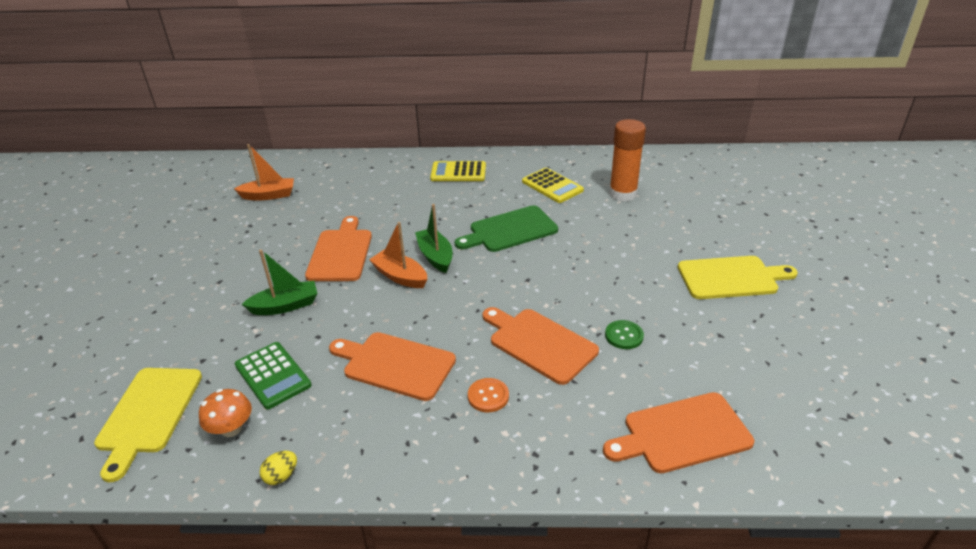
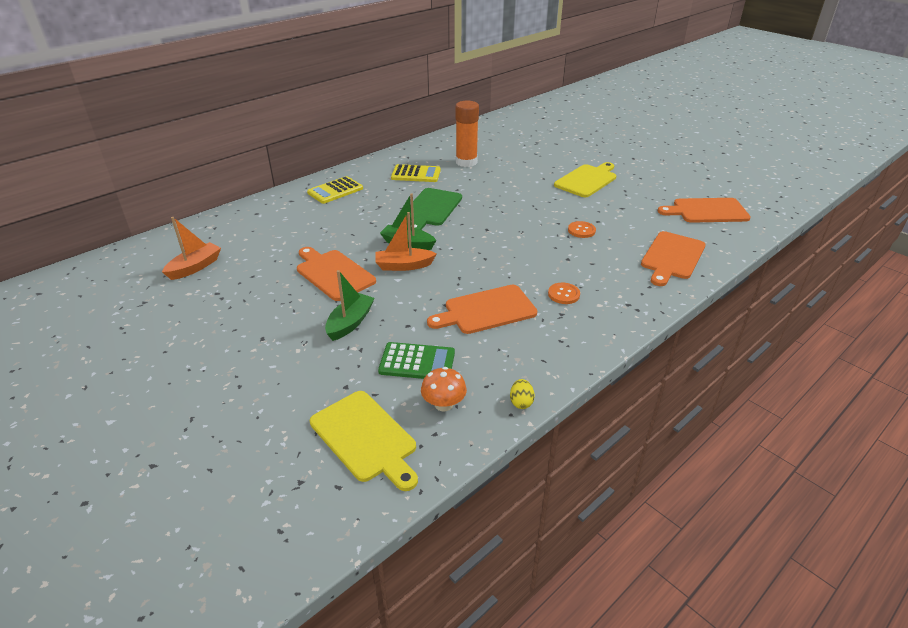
camera: 45 degrees left, 0 degrees up
orange cutting board [482,307,599,385] -> orange cutting board moved to [658,198,751,223]
green button [605,320,644,349] -> orange button [568,221,596,238]

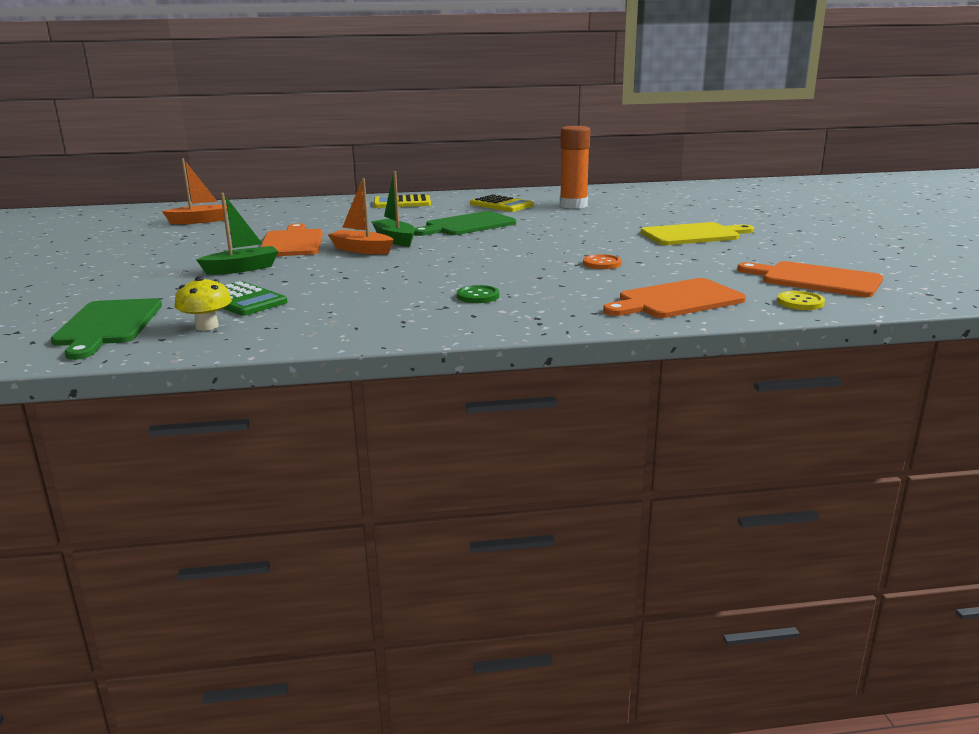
camera: 35 degrees right, 15 degrees down
yellow cutting board [310,391,418,491] -> green cutting board [51,298,162,360]
orange mushroom [421,367,467,411] -> yellow mushroom [175,276,232,331]
orange cutting board [427,285,537,334] -> none
yellow egg [510,379,535,409] -> none
orange button [548,283,580,304] -> green button [457,285,499,303]
none -> yellow button [777,291,825,310]

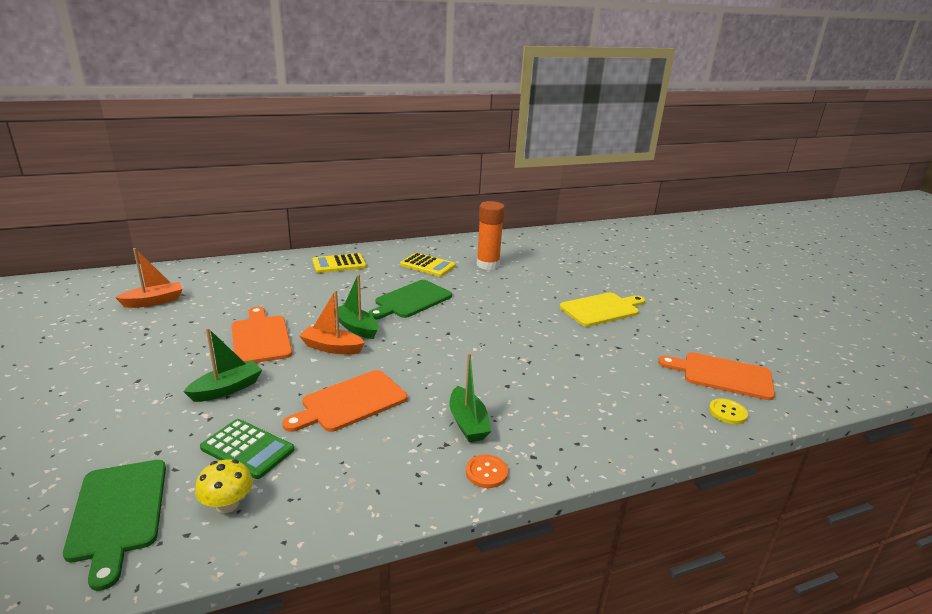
camera: 15 degrees left, 5 degrees up
green button [457,285,499,303] -> green boat [450,353,491,442]
orange button [583,254,622,269] -> orange button moved to [466,454,508,488]
orange cutting board [603,278,746,318] -> orange cutting board moved to [282,370,407,432]

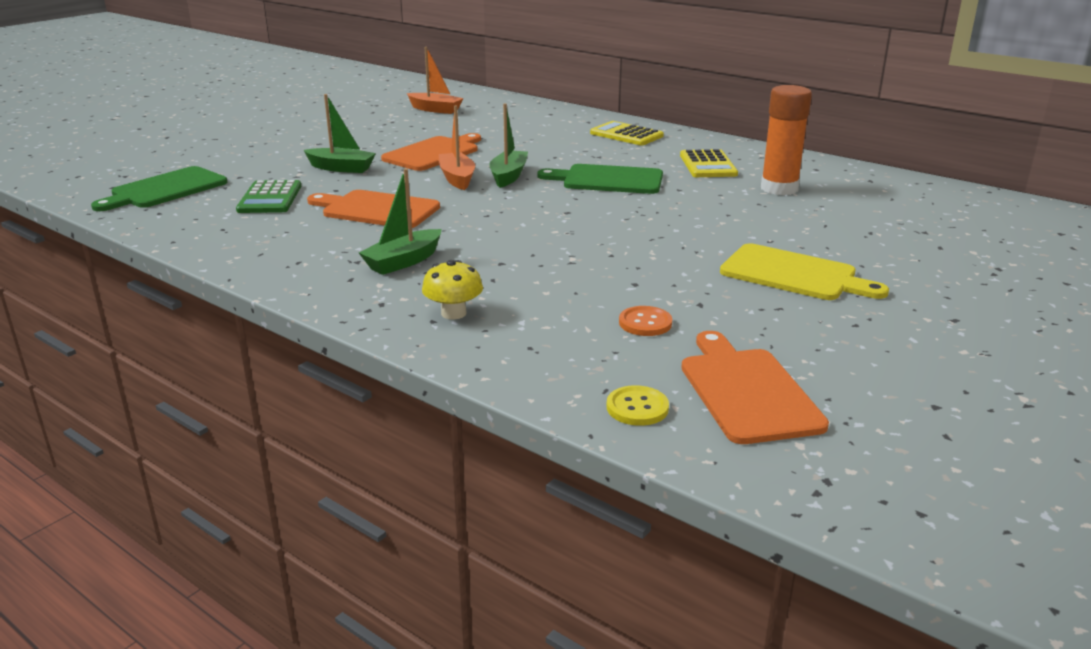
camera: 60 degrees right, 0 degrees up
yellow mushroom [195,459,253,513] -> yellow mushroom moved to [422,260,483,320]
orange button [466,454,508,488] -> orange button moved to [619,306,672,336]

